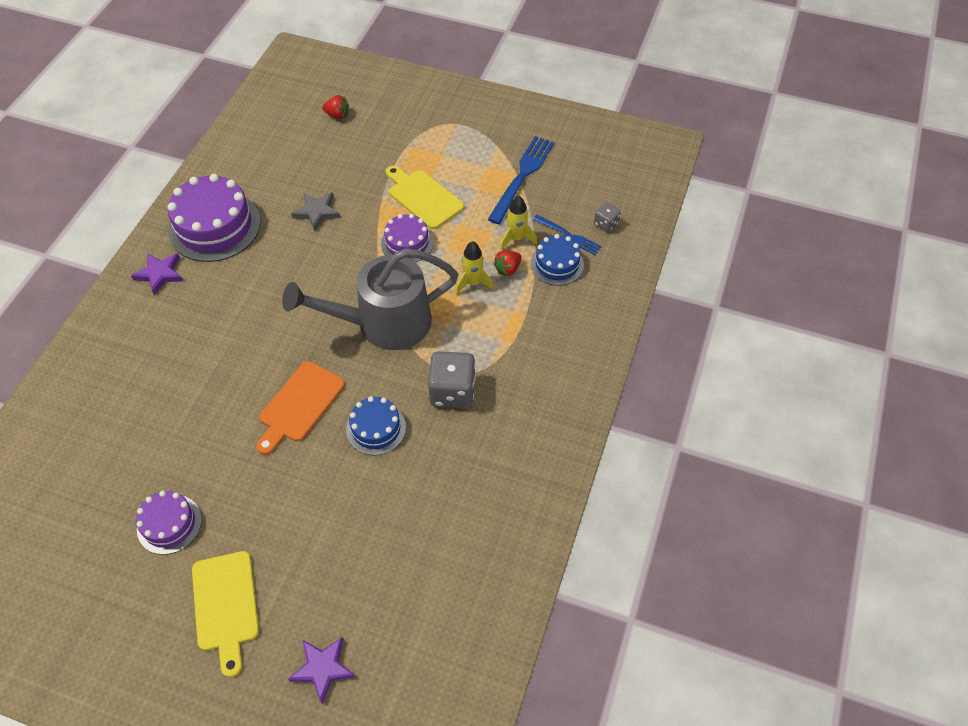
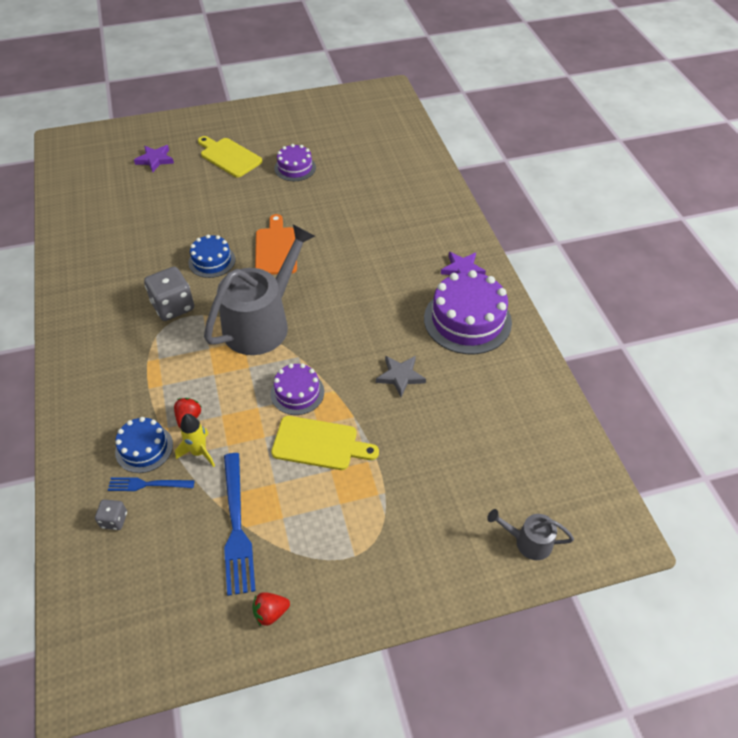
camera: 145 degrees right, 5 degrees down
red strawberry [322,95,349,119] -> red strawberry moved to [252,592,290,626]
yellow rocket [455,241,494,295] -> none
none -> grey watering can [487,509,574,560]

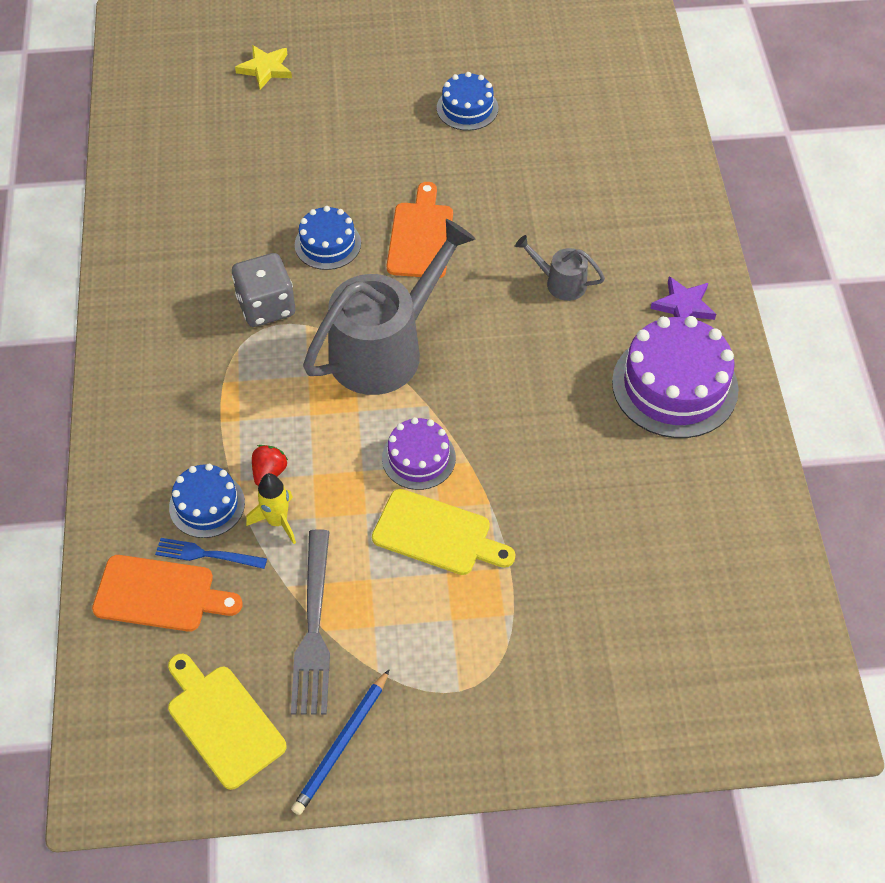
camera: 10 degrees right, 5 degrees up
grey dice [95,499,127,530] -> orange cutting board [92,555,243,632]
purple star [134,145,174,172] -> yellow star [235,45,292,90]
yellow cutting board [198,136,263,177] -> yellow cutting board moved to [168,654,286,790]
blue fork [224,453,256,596] -> grey fork [291,529,330,715]
red strawberry [252,592,290,626] -> blue pencil [291,669,390,815]
purple cake [274,144,316,181] -> blue cake [437,72,498,131]
grey star [376,356,426,397] -> none
grey watering can [487,509,574,560] -> grey watering can moved to [515,235,605,301]

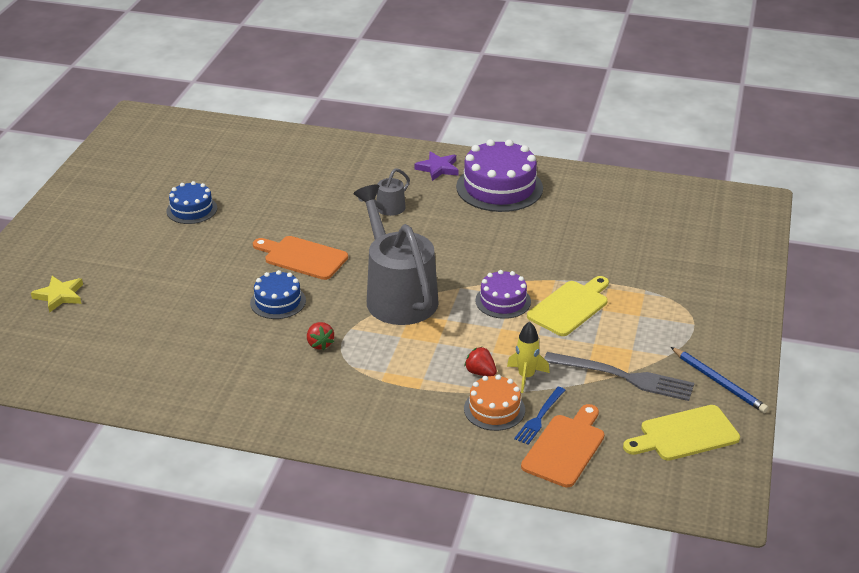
camera: 70 degrees left, 20 degrees down
blue cake [169,464,245,538] -> orange cake [464,375,525,431]
grey dice [232,253,295,327] -> red strawberry [307,322,334,350]

